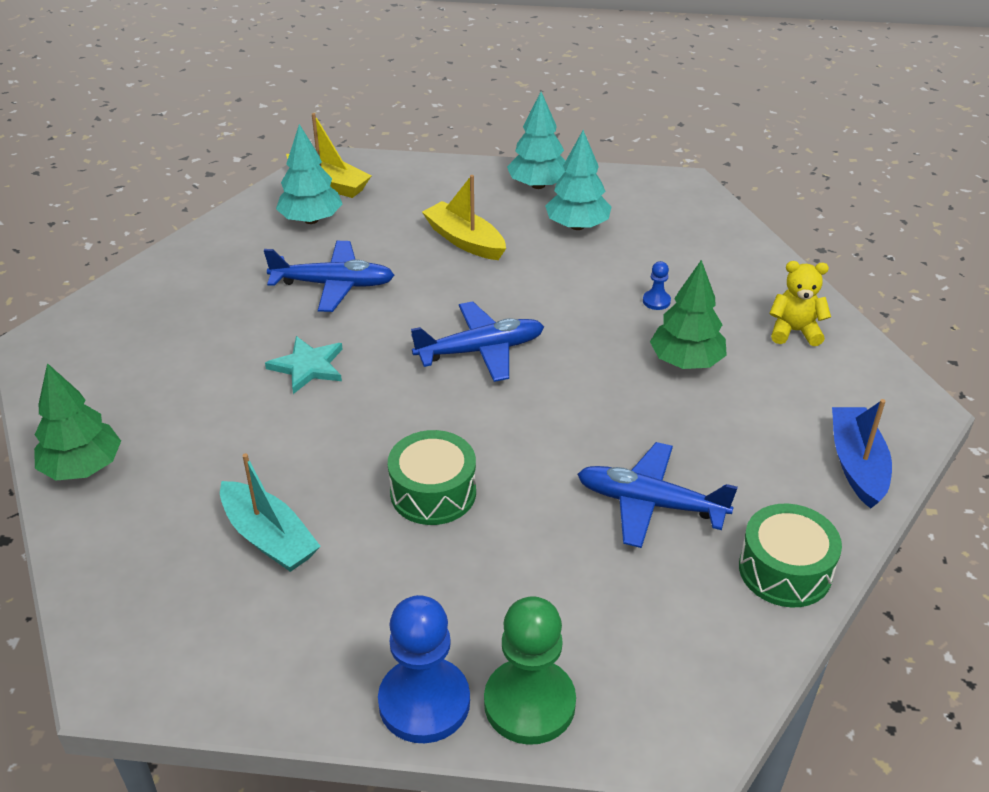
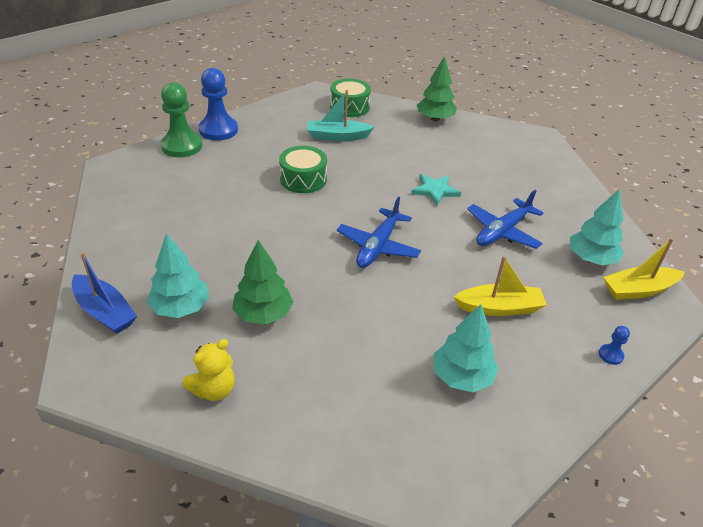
camera: 130 degrees right, 0 degrees up
turquoise tree [507,92,565,189] -> turquoise tree moved to [147,233,209,318]
blue plane [577,442,738,548] -> none
blue pawn [643,261,671,310] -> blue pawn moved to [599,326,630,365]
green drum [739,504,842,607] -> green drum moved to [330,79,371,117]

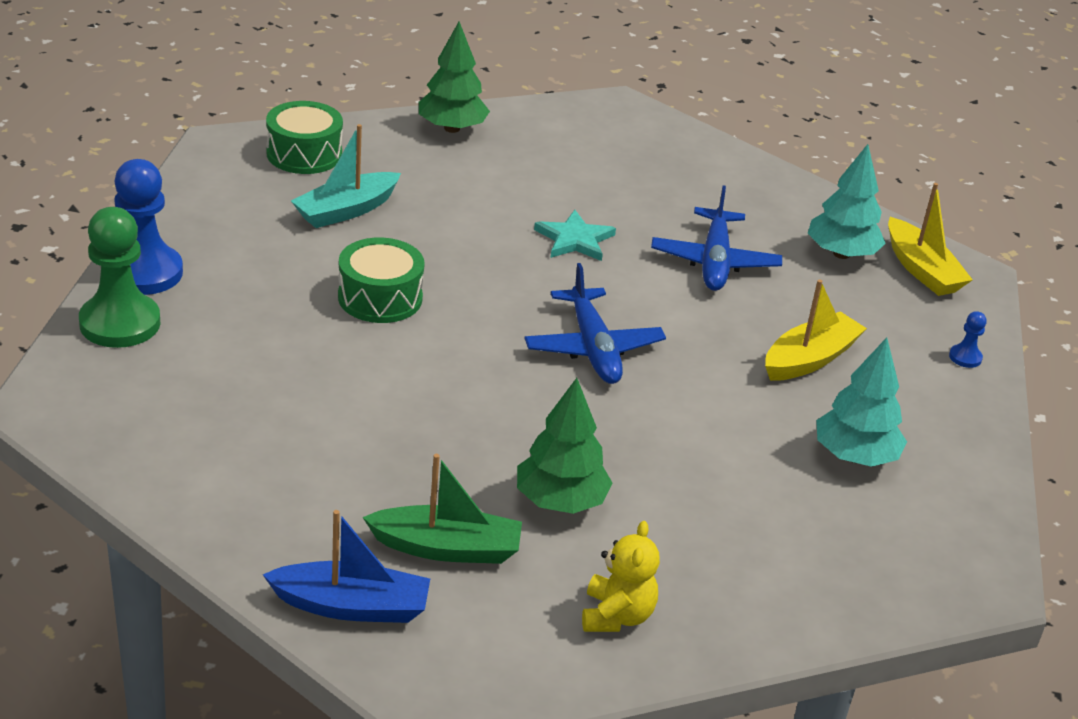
camera: 40 degrees left, 5 degrees down
turquoise tree [147,233,209,318] -> green boat [363,454,522,564]
yellow boat [603,238,685,300] -> yellow boat turned 60 degrees counterclockwise [888,183,973,296]

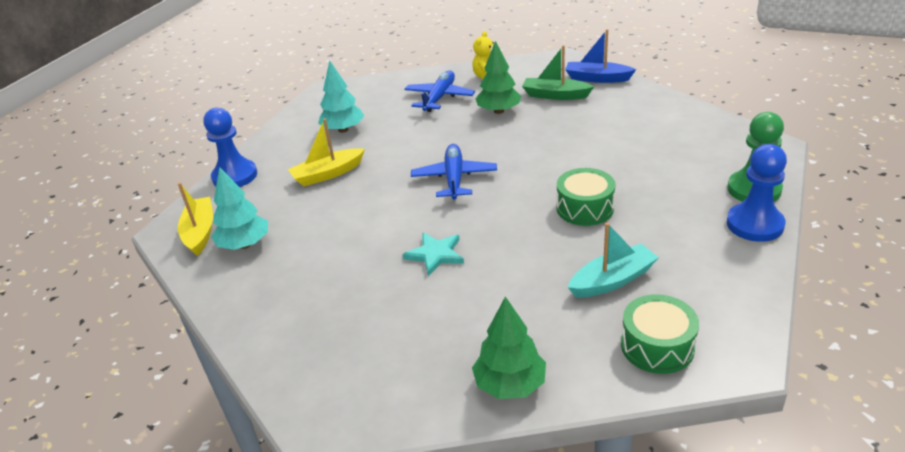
camera: 160 degrees left, 0 degrees up
blue plane [651,186,782,291] -> blue plane moved to [404,70,475,112]
blue pawn [949,311,986,368] -> blue pawn [203,108,257,187], size x2.32

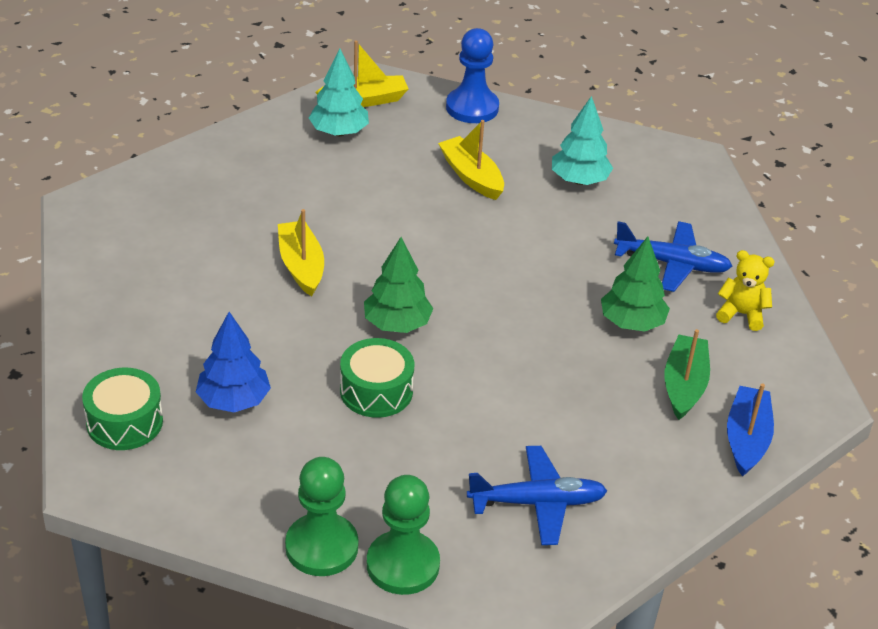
camera: 80 degrees right, 5 degrees up
turquoise star [402,232,464,276] -> yellow boat [278,209,324,297]
blue plane [411,144,497,200] -> blue plane moved to [467,446,607,545]
green tree [472,296,546,399] -> green tree moved to [364,237,433,333]
turquoise boat [568,222,659,297] -> blue tree [196,312,271,412]
blue pawn [727,144,787,242] -> green pawn [285,457,359,576]

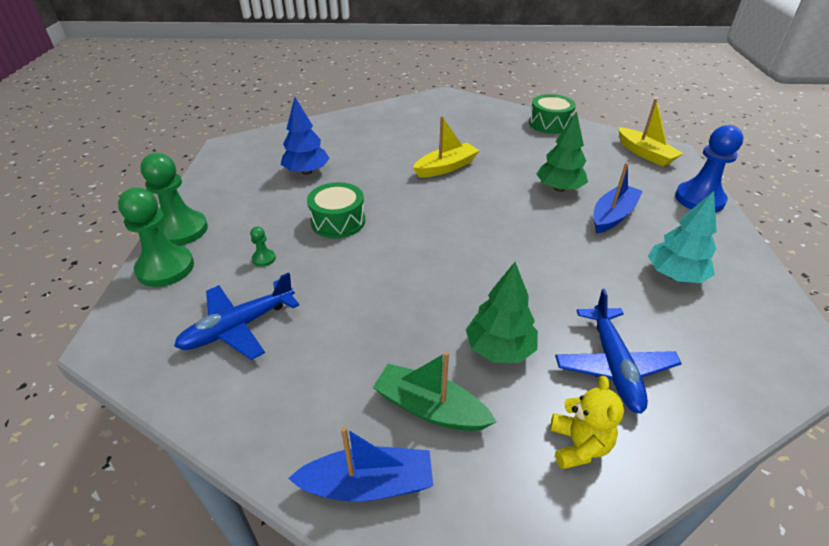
camera: 75 degrees right, 0 degrees up
green drum [82,368,163,450] -> green drum moved to [529,94,576,134]
turquoise tree [309,49,369,136] -> none
green tree [364,237,433,333] -> green tree moved to [536,111,588,192]
yellow boat [438,120,504,200] -> blue boat [593,162,643,233]
blue plane [467,446,607,545] -> blue plane turned 75 degrees clockwise [174,272,299,360]
green boat [664,329,710,420] -> green boat turned 150 degrees counterclockwise [373,351,497,431]
none -> green pawn [250,227,276,267]

